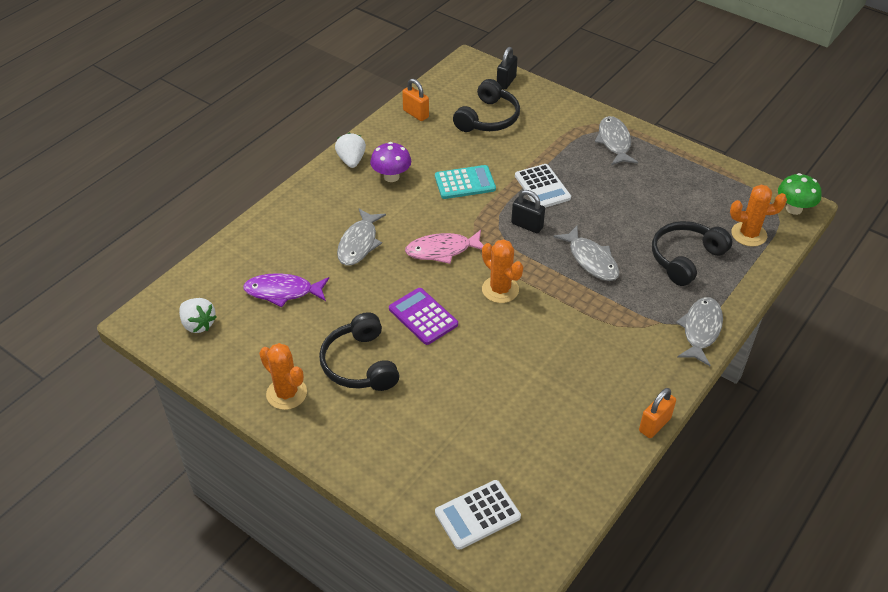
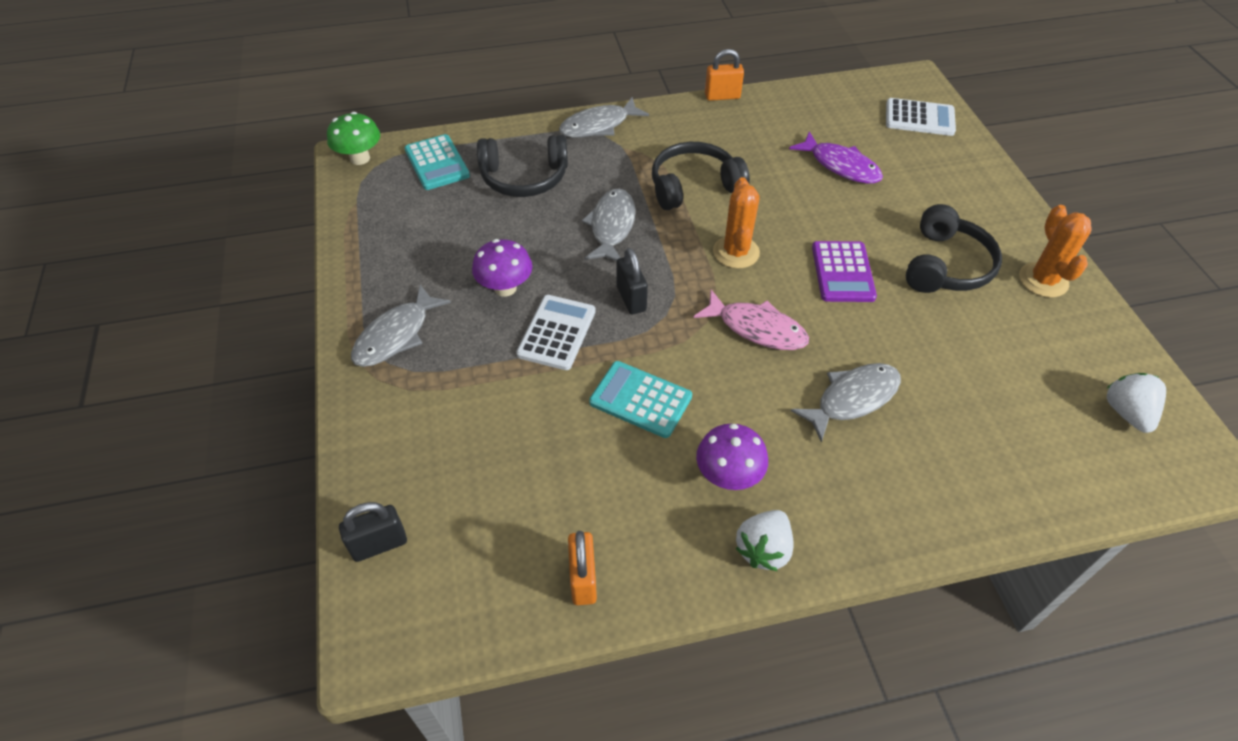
camera: 140 degrees left, 5 degrees up
purple fish [243,273,329,307] -> purple fish moved to [789,131,883,184]
black headphones [453,79,520,132] -> black headphones moved to [652,142,750,210]
orange cactus [730,184,787,247] -> turquoise calculator [404,134,470,190]
none -> purple mushroom [472,239,532,297]

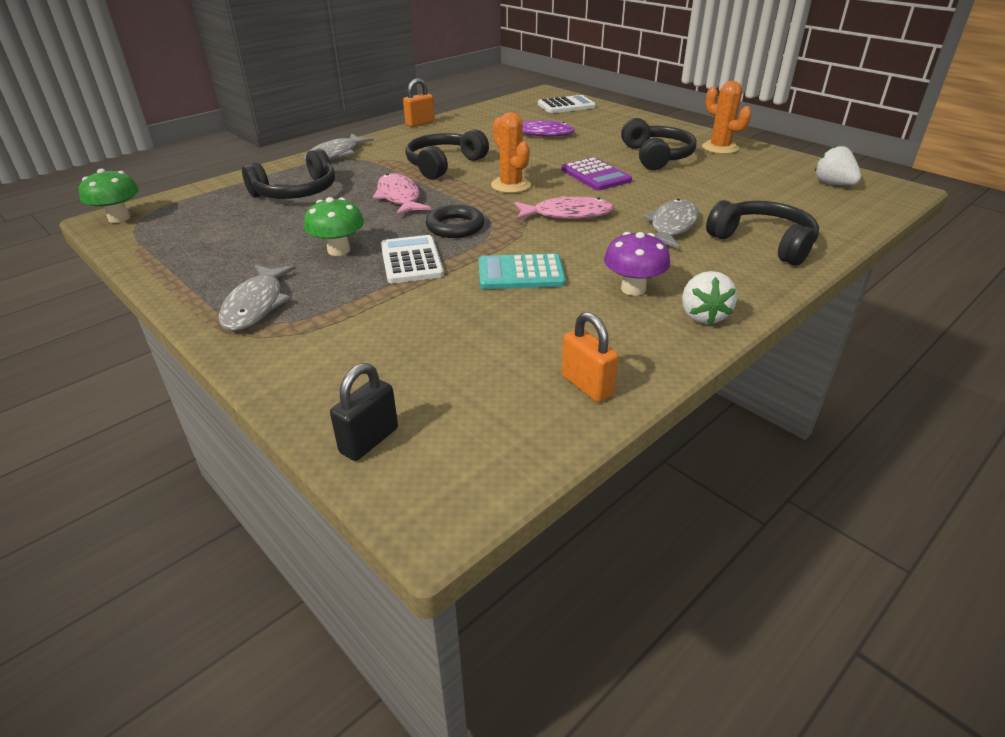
camera: 30 degrees left, 15 degrees down
turquoise calculator [404,134,470,190] -> none
purple mushroom [472,239,532,297] -> green mushroom [304,197,364,256]
grey fish [582,189,635,261] -> pink fish [373,173,431,216]
black padlock [617,248,648,314] -> black ring [426,205,484,238]
none -> black headphones [706,200,819,265]

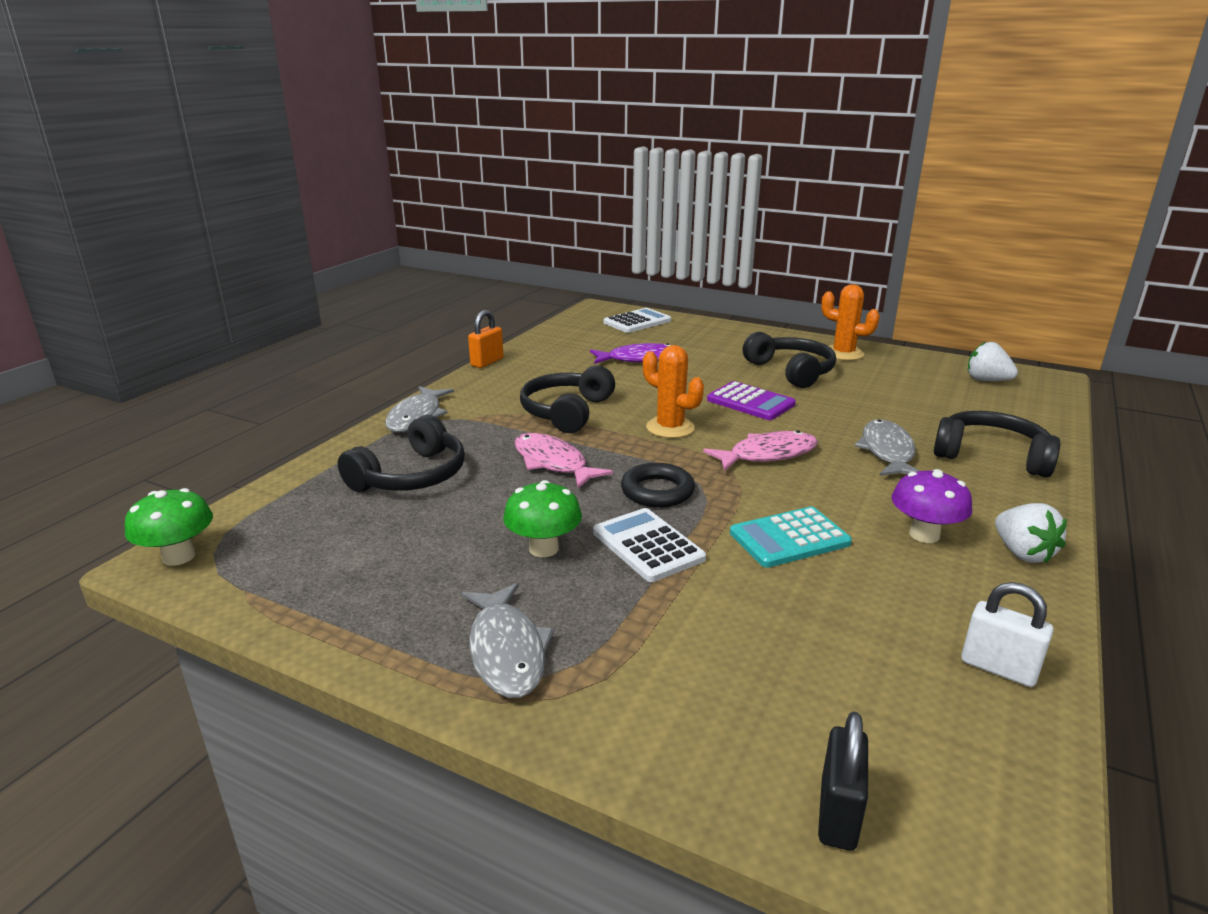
camera: 20 degrees left, 10 degrees down
orange padlock [561,312,618,402] -> white padlock [961,582,1054,687]

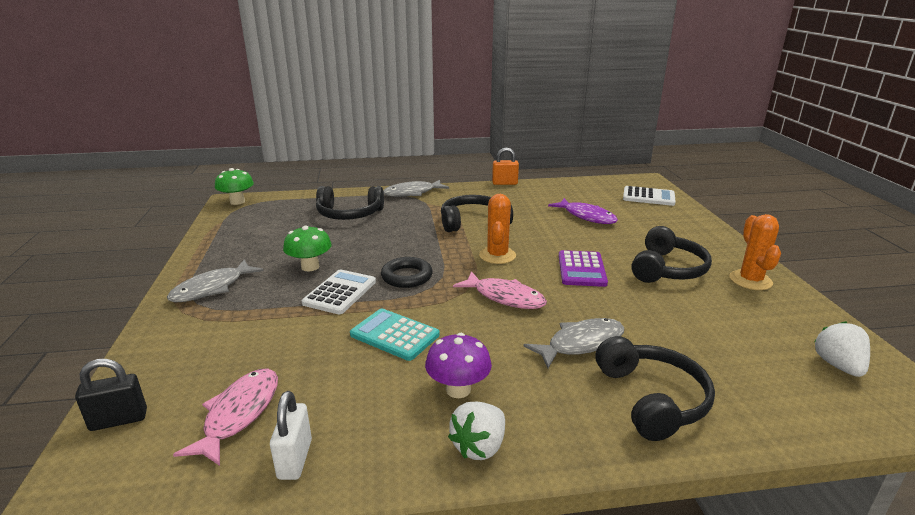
camera: 55 degrees right, 0 degrees up
pink fish [514,433,613,489] -> pink fish moved to [173,369,278,466]

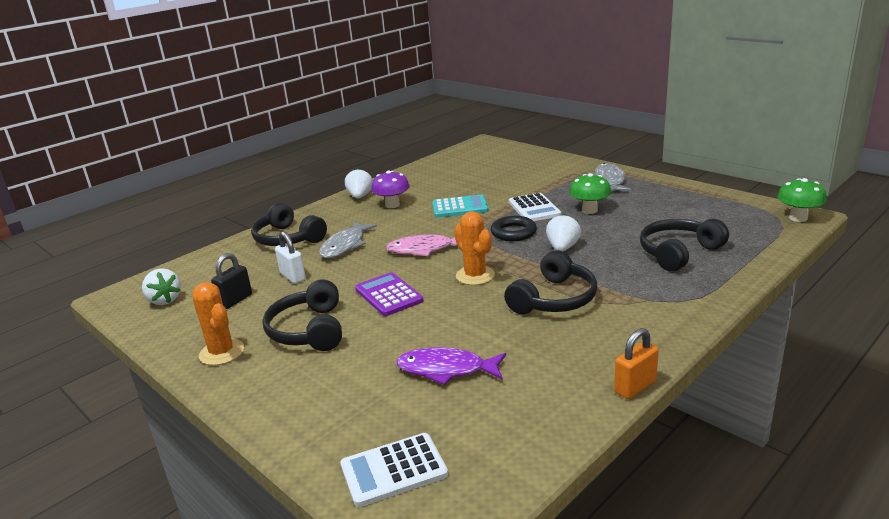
camera: 145 degrees right, 0 degrees up
black padlock [75,359,147,431] -> black padlock moved to [211,253,252,309]
pink fish [173,369,278,466] -> none
white padlock [270,391,312,480] -> white padlock moved to [275,231,306,284]
grey fish [383,179,449,197] -> none
none -> white strawberry [546,214,581,252]

